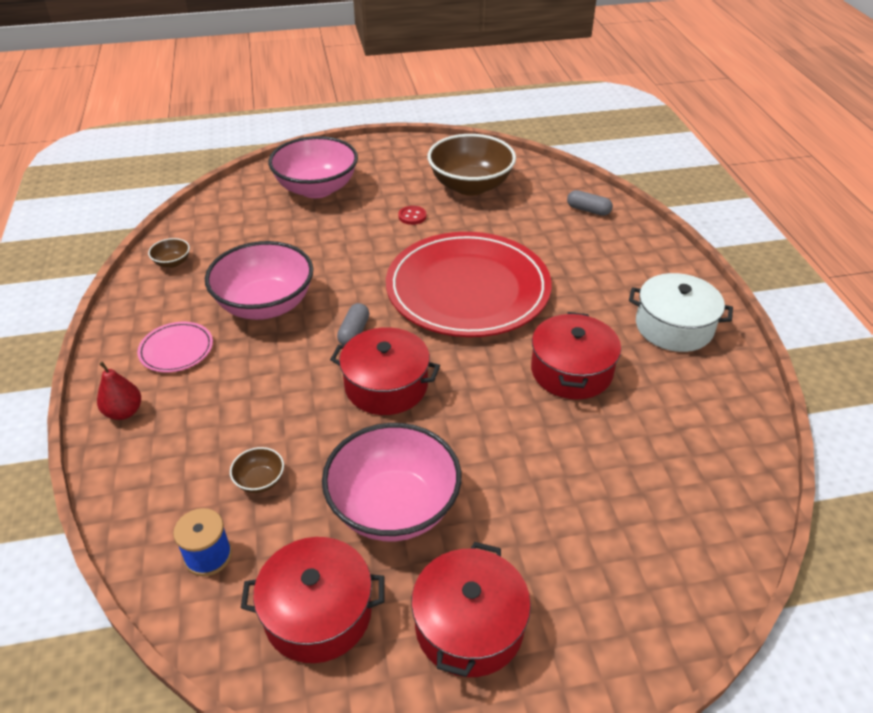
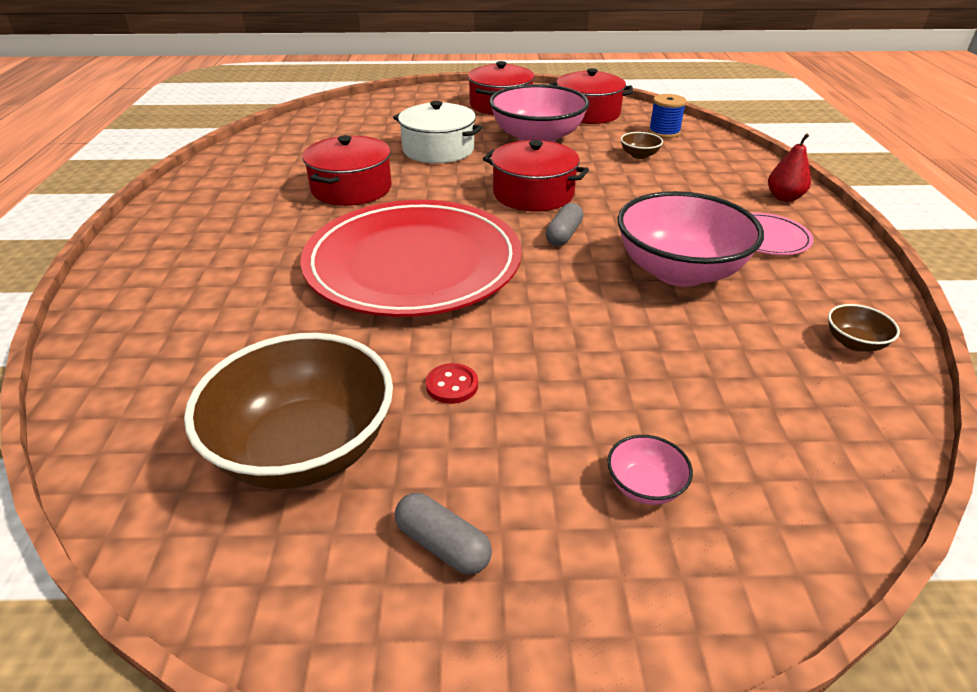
camera: 170 degrees left, 5 degrees down
pink bowl [268,136,358,198] -> pink bowl [607,435,693,505], size x0.41
grey capsule [567,190,613,216] -> grey capsule moved to [395,493,492,575]
white pot [629,273,733,352] -> white pot moved to [393,101,483,163]

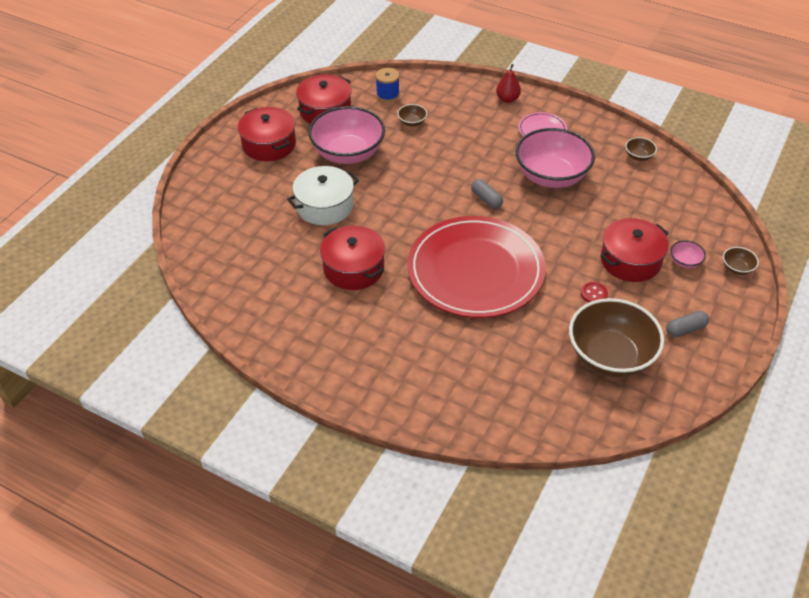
camera: 60 degrees left, 10 degrees up
red pot [483,140,589,212] -> red pot moved to [600,218,669,282]
none -> brown bowl [723,247,759,275]

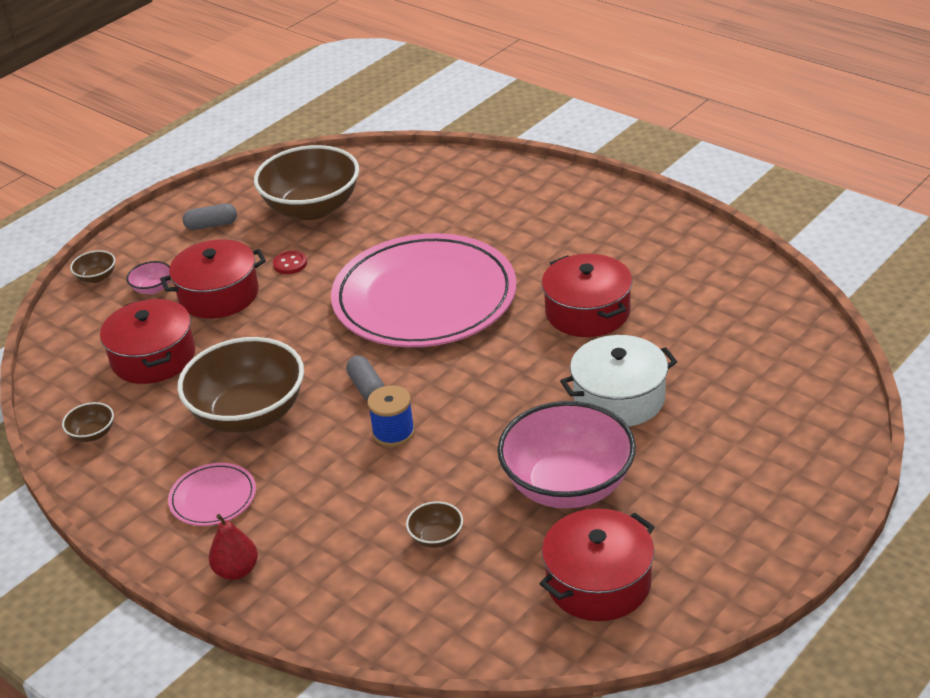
camera: 165 degrees left, 10 degrees down
red pot [238,107,296,161] -> red pot moved to [100,299,195,384]
blue spool [376,68,400,102] -> blue spool moved to [367,385,415,447]
red plate [407,216,546,318] -> pink plate [331,233,517,347]
pink bowl [516,128,595,188] -> brown bowl [178,337,304,433]

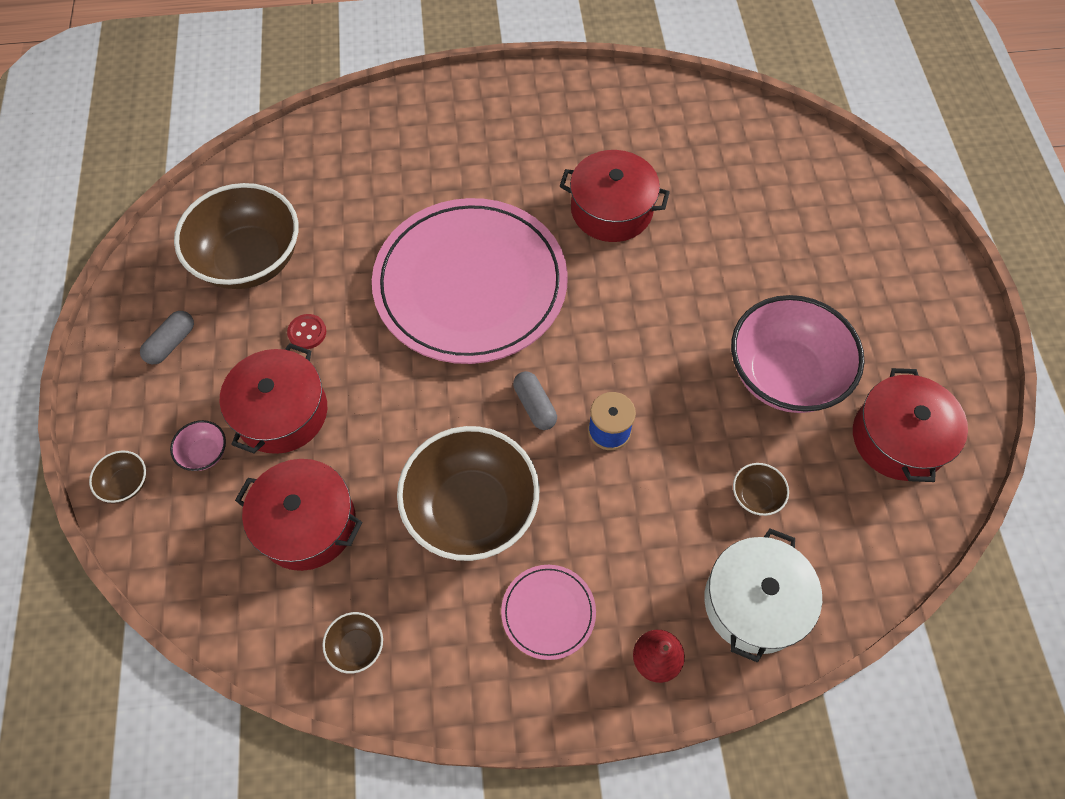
camera: 50 degrees left, 25 degrees up
grey capsule [346,356,384,401] -> grey capsule turned 45 degrees clockwise [513,371,557,430]
white pot [560,335,677,427] -> white pot moved to [704,529,822,662]

